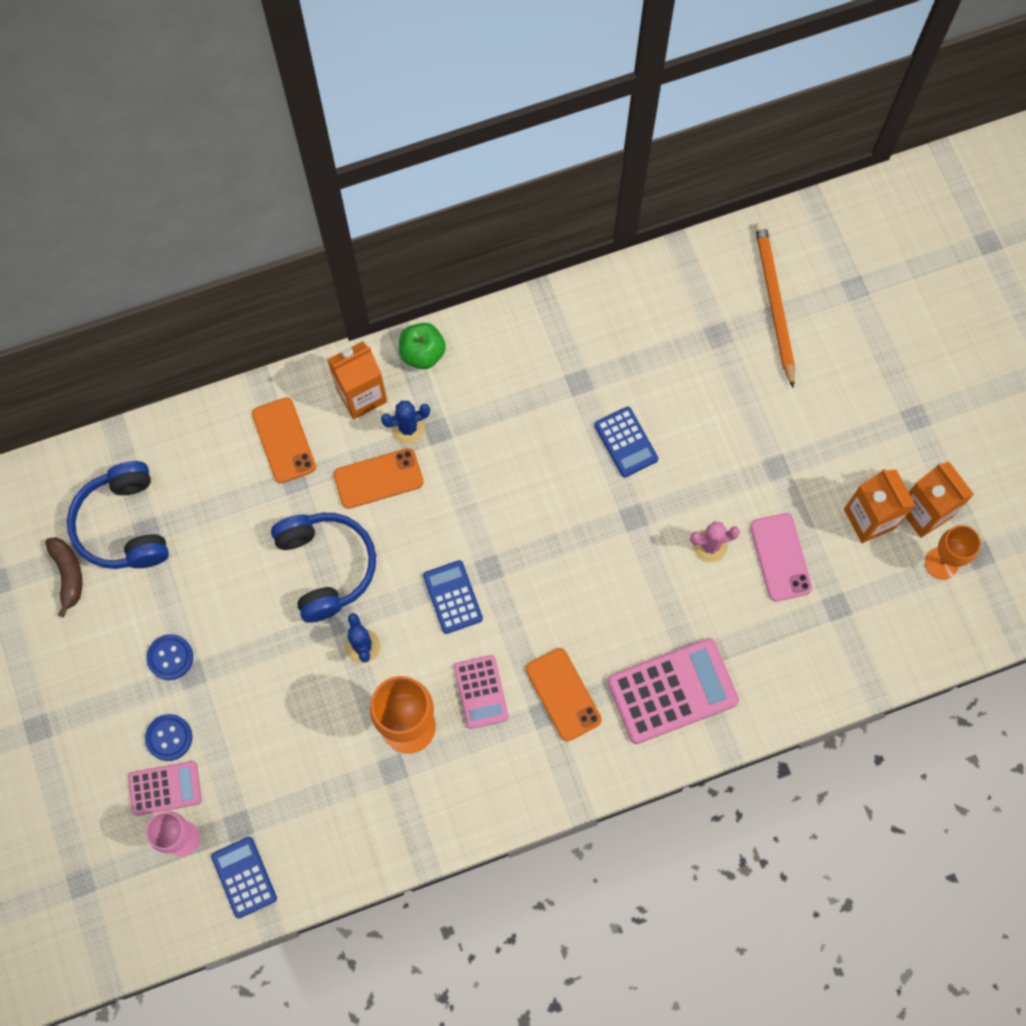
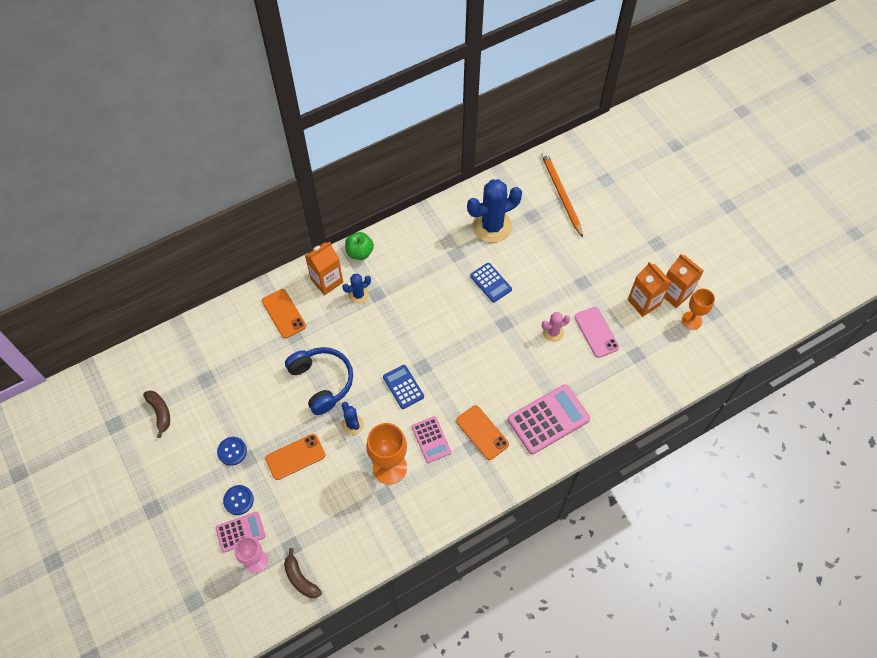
camera: 10 degrees left, 10 degrees down
blue headphones [67,461,169,569] -> none
blue calculator [211,837,277,918] -> brown banana [284,548,322,598]
orange phone [334,448,424,509] -> orange phone moved to [265,434,325,480]
none -> blue cactus [467,179,522,243]

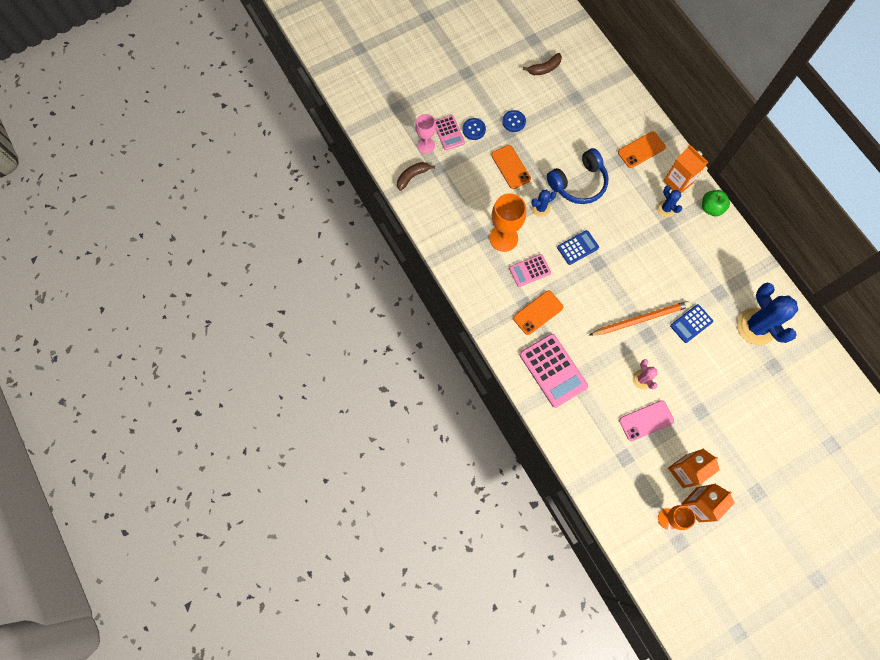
camera: 90 degrees right, 10 degrees up
orange pencil [541,152,583,238] -> orange pencil moved to [589,301,690,336]

